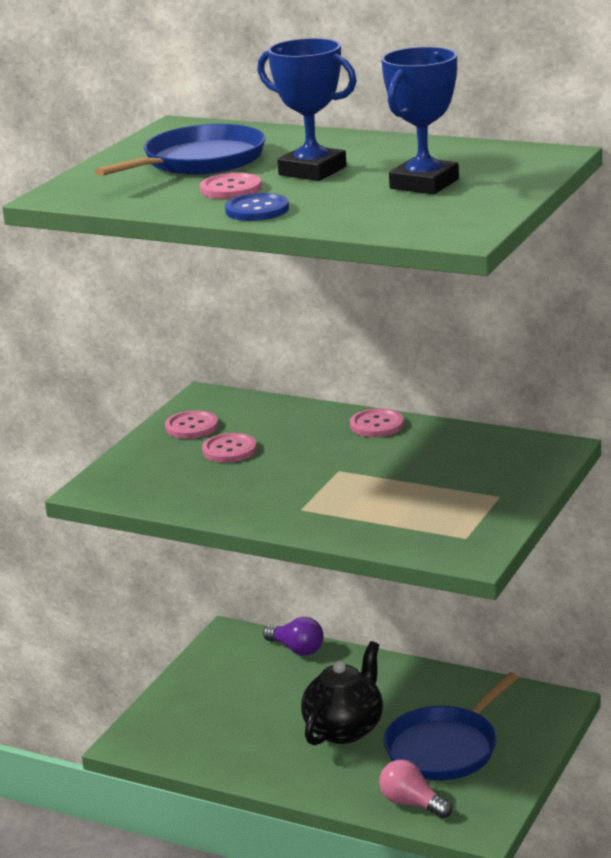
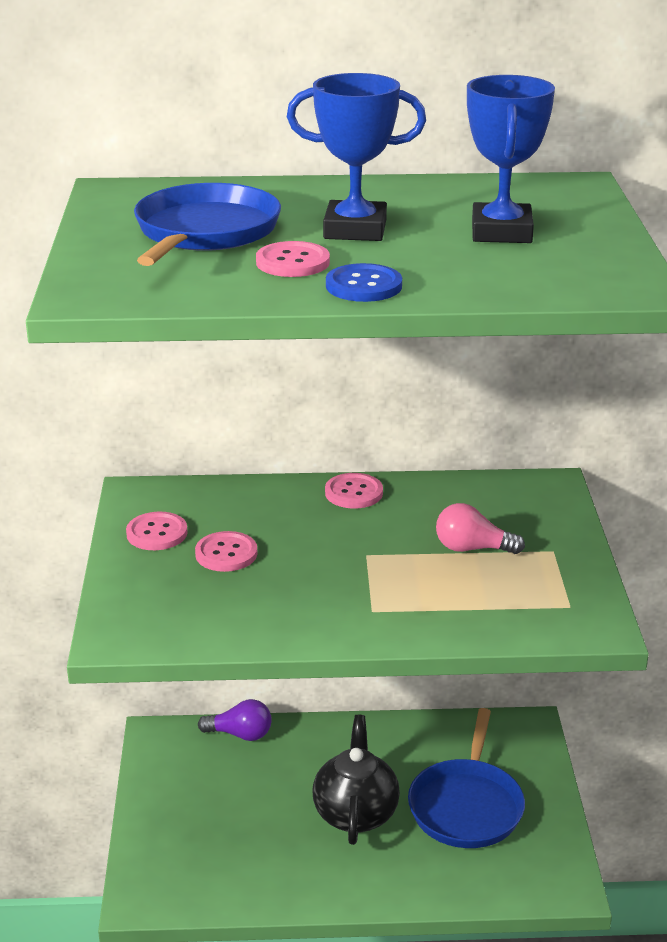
camera: 30 degrees left, 5 degrees up
pink light bulb [379,759,452,818] -> pink light bulb moved to [436,503,525,554]

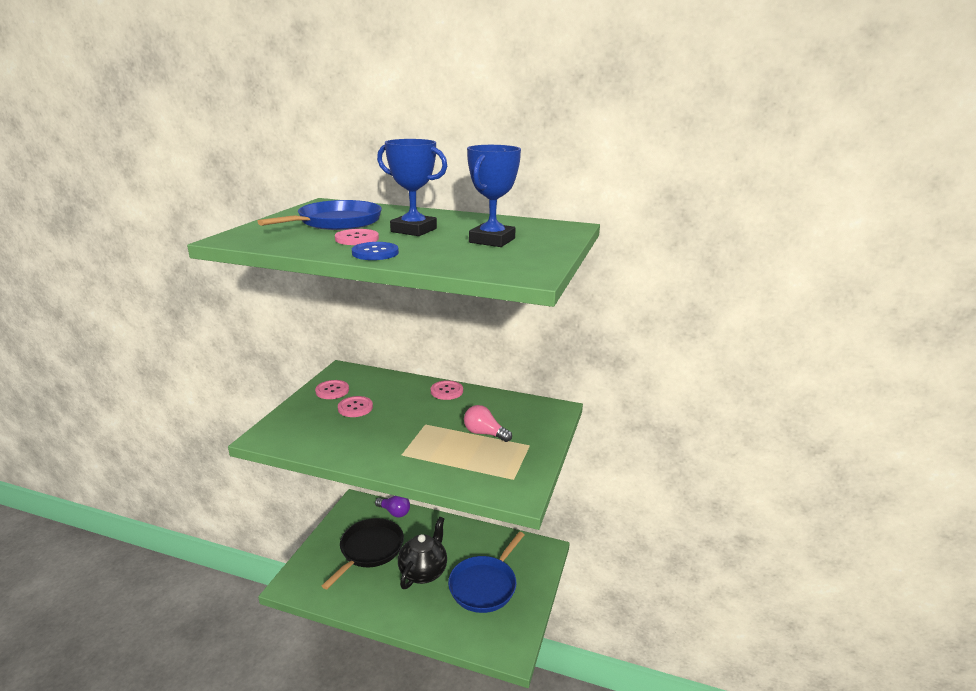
camera: 20 degrees right, 5 degrees down
none -> black pan [322,518,404,589]

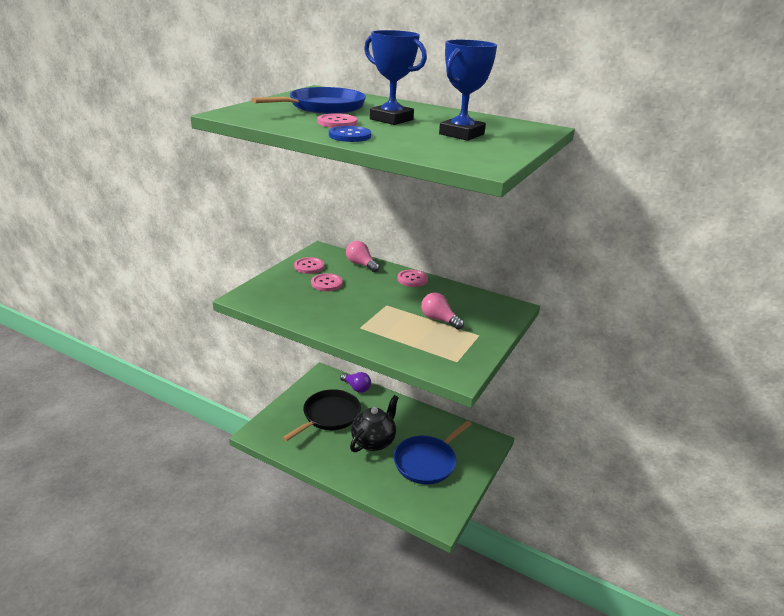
camera: 10 degrees right, 5 degrees up
none -> pink light bulb [346,241,380,272]

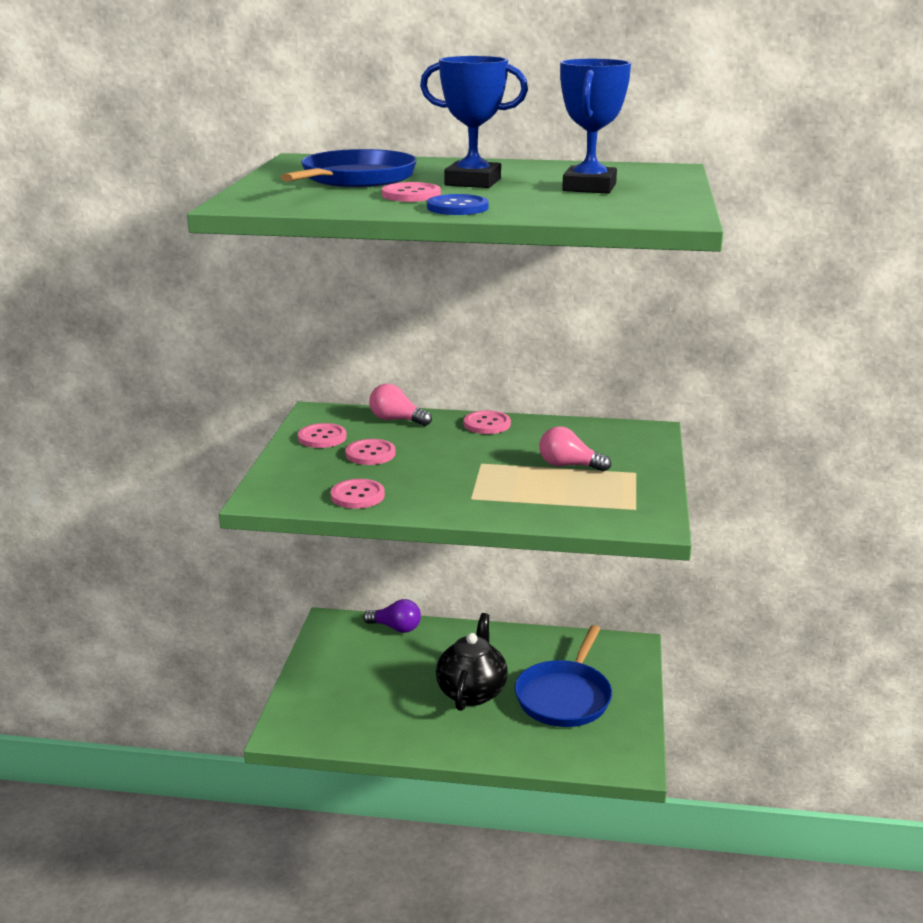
camera: 20 degrees left, 5 degrees down
black pan [282,389,361,441] -> none
none -> pink button [331,479,385,509]

